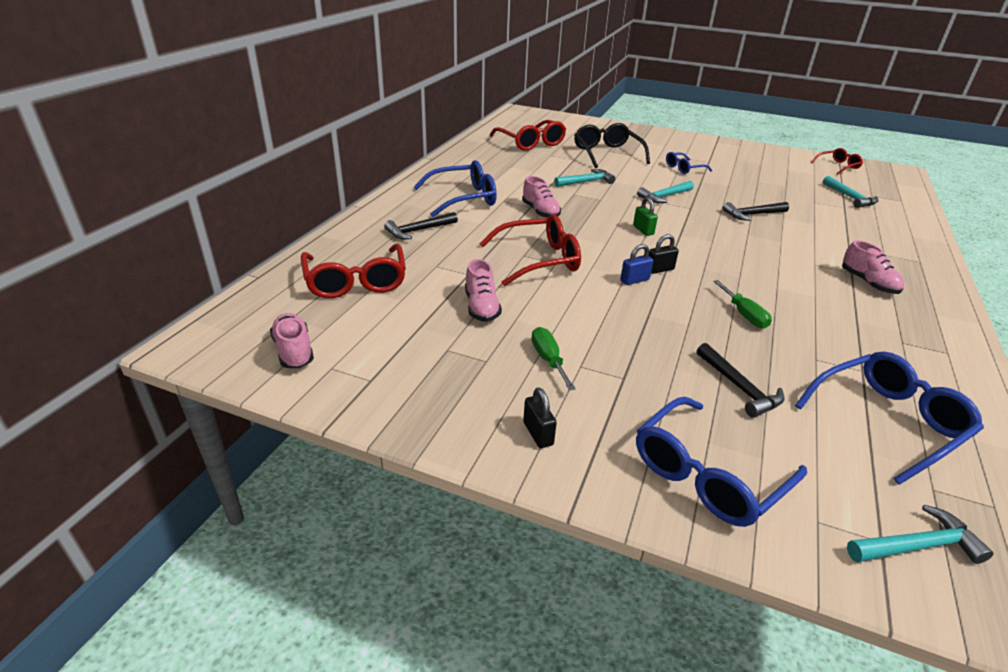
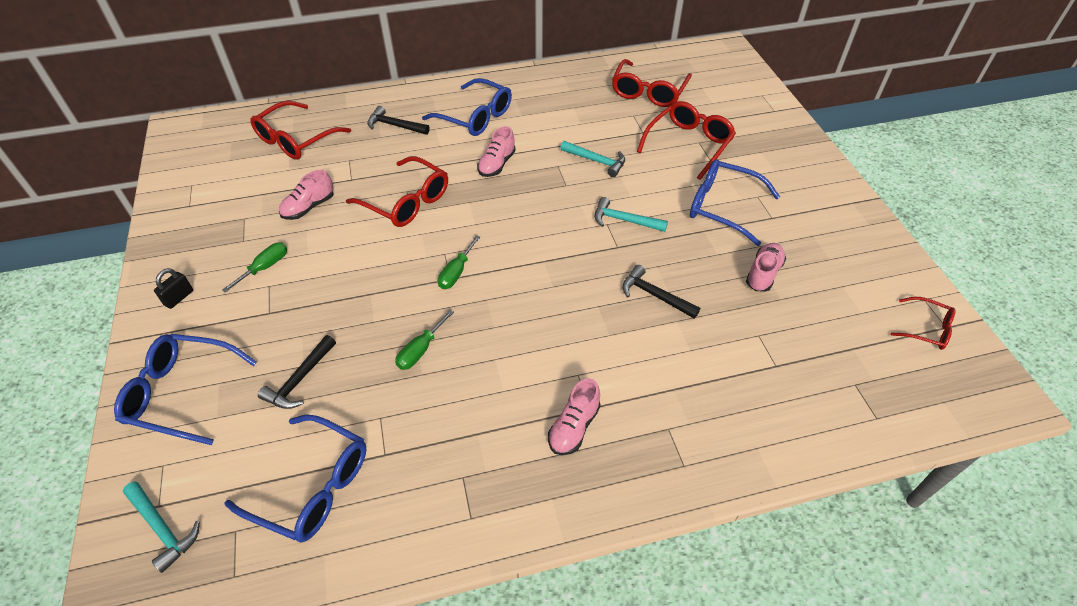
camera: 55 degrees right, 15 degrees up
pink shoe [270,313,314,368] -> pink shoe moved to [746,243,786,292]
black glasses [574,123,650,168] -> red glasses [637,101,736,180]
blue padlock [620,244,653,285] -> none
green padlock [633,197,658,236] -> none
black padlock [649,234,679,274] -> green screwdriver [438,235,480,289]
blue glasses [666,152,712,174] -> blue glasses [690,159,780,246], size x1.76
turquoise hammer [823,176,878,208] -> none

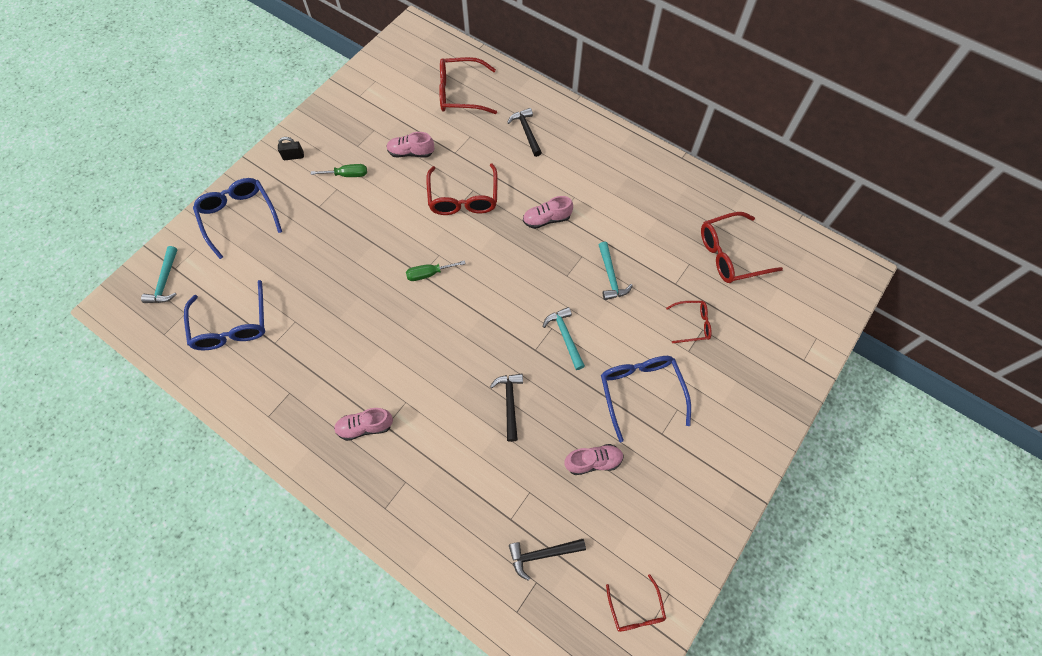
camera: 50 degrees right, 15 degrees up
black hammer [258,335,336,409] -> black hammer moved to [509,539,586,581]
green screwdriver [395,310,454,370] -> none
blue glasses [422,78,512,136] -> none
red glasses [637,101,736,180] -> red glasses [666,301,712,343], size x0.57

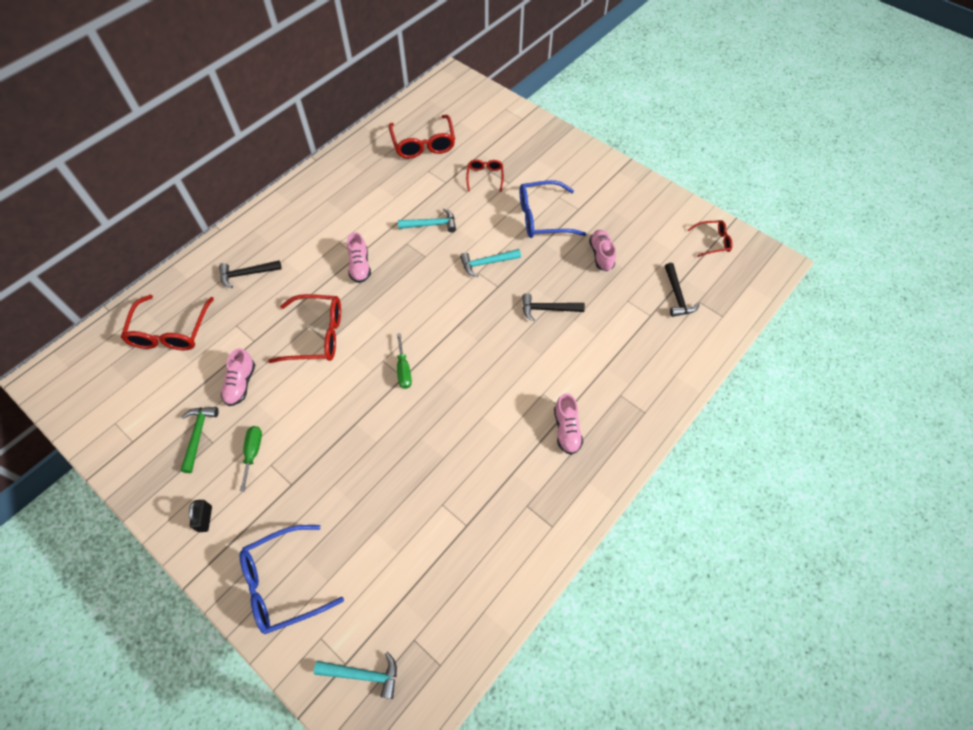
camera: 85 degrees left, 5 degrees down
blue glasses [184,280,265,351] -> none
none -> green hammer [181,407,219,473]

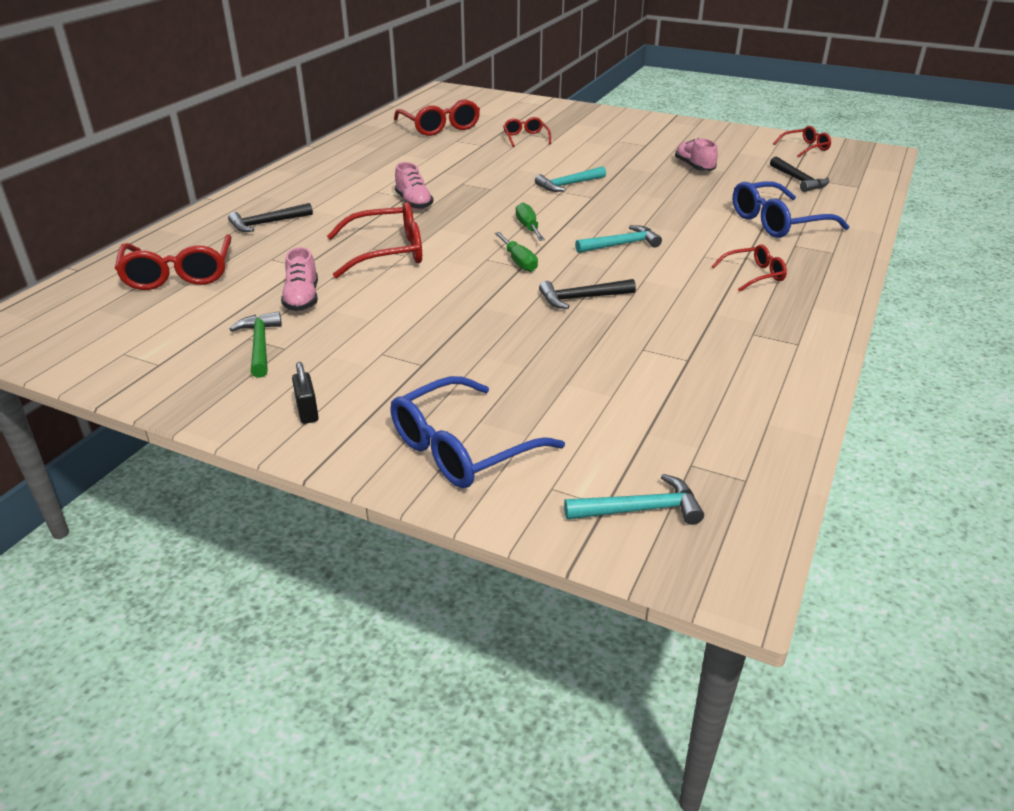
camera: 15 degrees left, 25 degrees down
green screwdriver [240,426,262,492] -> green screwdriver moved to [516,203,545,241]
turquoise hammer [398,209,456,233] -> turquoise hammer moved to [575,225,662,253]
blue glasses [520,180,586,238] -> blue glasses moved to [733,181,849,238]
black hammer [522,293,585,322] -> black hammer moved to [539,279,636,309]
pink shoe [554,393,583,455] -> red glasses [712,245,787,292]

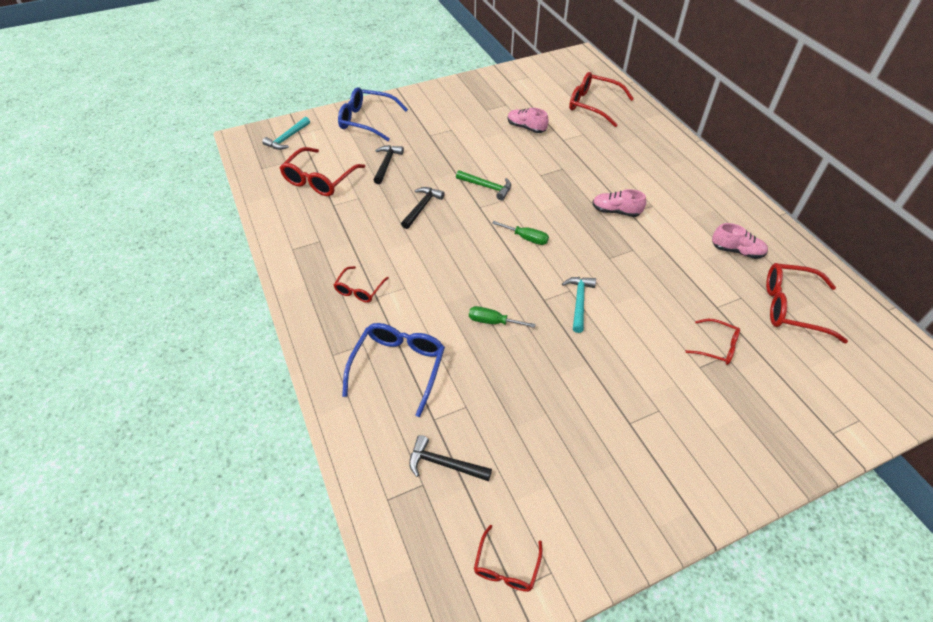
camera: 130 degrees right, 15 degrees up
black hammer [228,203,313,232] -> black hammer moved to [373,145,404,184]
green hammer [230,311,282,378] -> green hammer moved to [456,170,511,200]
black padlock [292,362,319,424] -> none
red glasses [327,202,422,279] -> red glasses moved to [280,147,365,196]
blue glasses [391,376,565,488] -> blue glasses turned 75 degrees counterclockwise [338,87,408,141]
green screwdriver [495,232,538,272] -> green screwdriver moved to [469,306,536,328]
turquoise hammer [575,225,662,253] -> none
pink shoe [675,138,718,171] -> pink shoe moved to [712,223,768,259]

